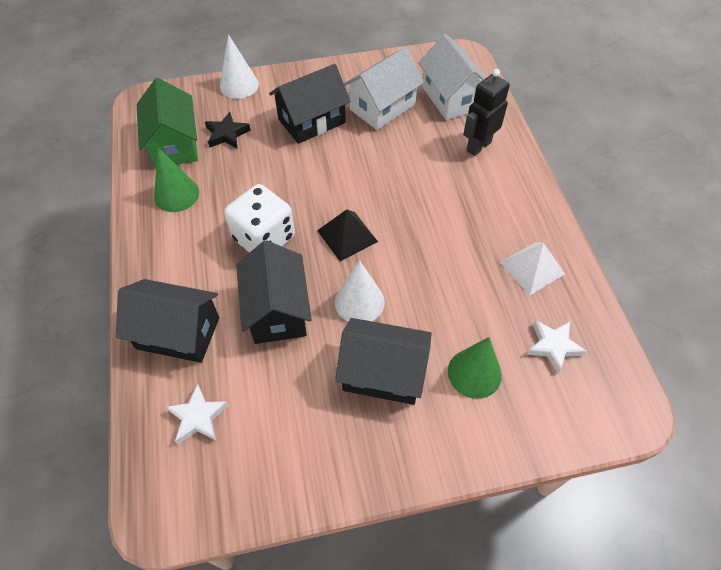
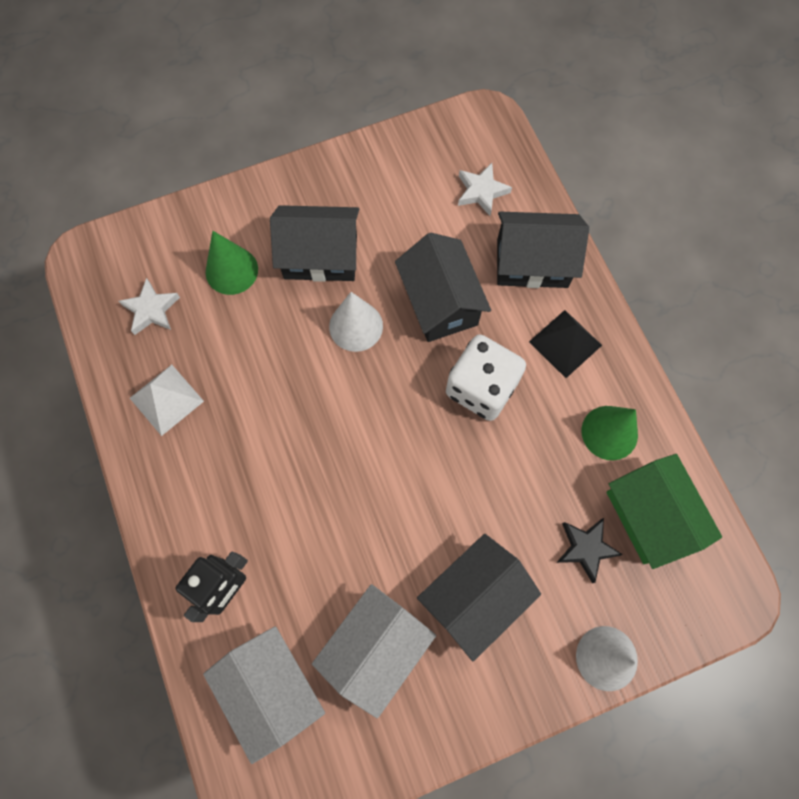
camera: 170 degrees right, 15 degrees up
black pyramid [317,209,378,261] -> black pyramid moved to [529,310,602,378]

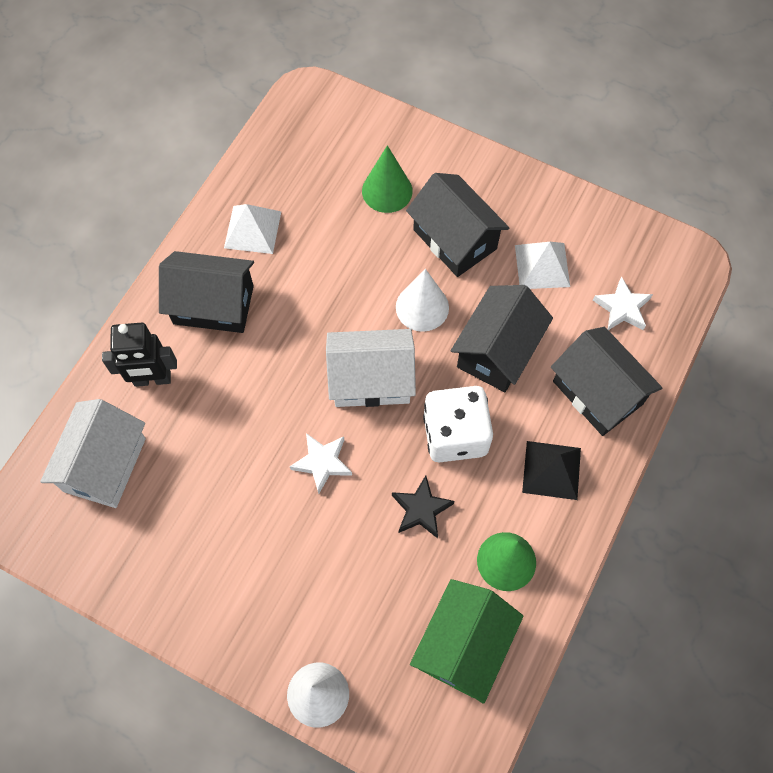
camera: 50 degrees right, 5 degrees down
white star [119,278,180,335] -> white star moved to [290,433,352,494]
white house [312,584,436,718] -> white house moved to [326,329,416,407]
black house [417,534,541,662] -> black house moved to [159,251,254,333]
black star [556,518,623,583] -> black star moved to [392,476,455,539]
none -> white pyramid [515,242,570,289]

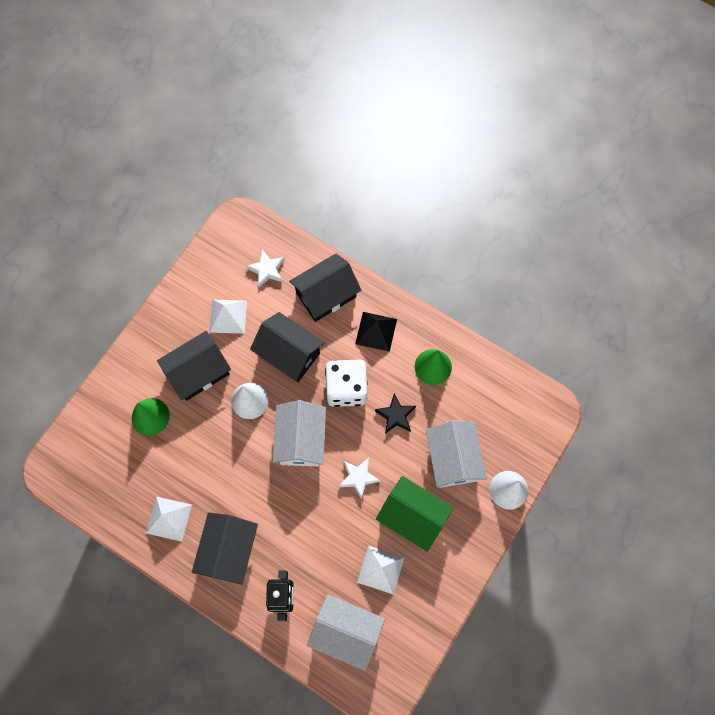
camera: 85 degrees left, 5 degrees up
green house [410,579,523,704] -> green house moved to [376,476,454,552]
none -> white pyramid [357,546,405,595]
none -> white house [426,420,487,488]

